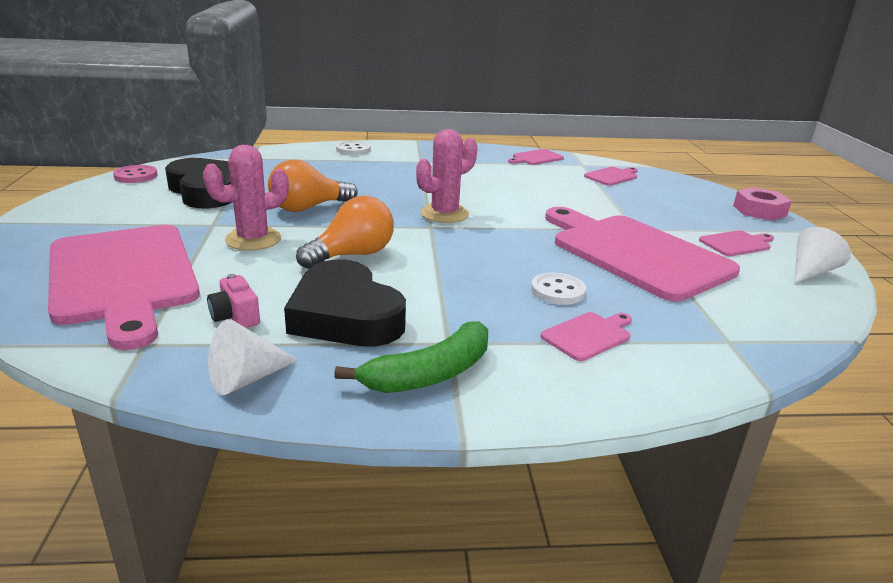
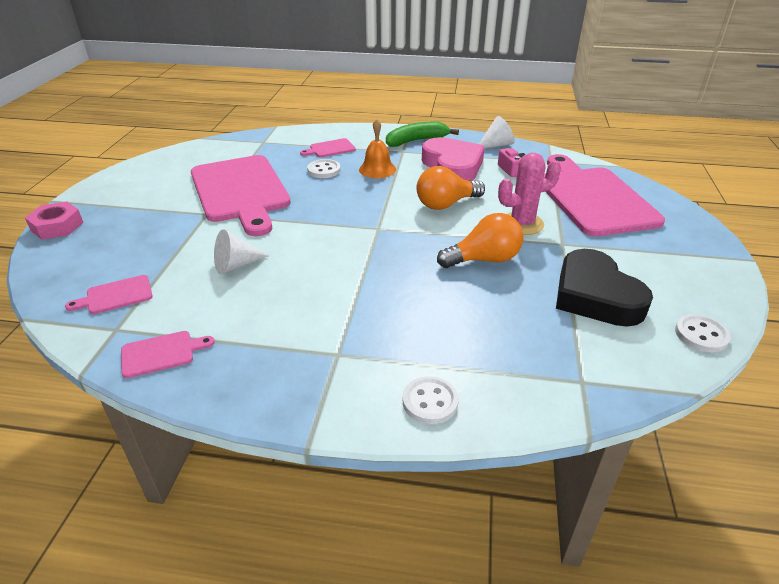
camera: 165 degrees left, 10 degrees up
pink button [113,165,157,183] -> white button [675,314,731,352]
black heart [284,259,406,347] -> pink heart [422,137,485,181]
pink cactus [416,129,478,223] -> none
pink cutting board [699,230,774,256] -> none
white cone [794,227,851,284] -> white cone moved to [214,229,269,274]
none -> orange bell [359,119,396,178]

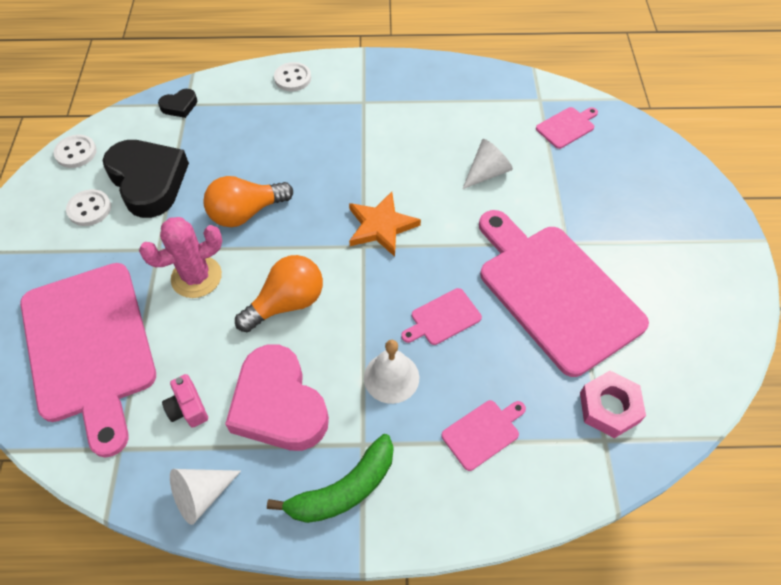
camera: 170 degrees right, 20 degrees up
pink nut [25,201,83,240] -> pink nut moved to [580,371,646,438]
pink cutting board [121,331,215,378] -> pink cutting board moved to [401,288,482,345]
white button [307,159,341,178] -> white button moved to [66,189,111,226]
orange bell [359,119,396,178] -> white bell [364,340,419,404]
none -> black heart [158,89,197,118]
none -> orange star [349,192,421,257]

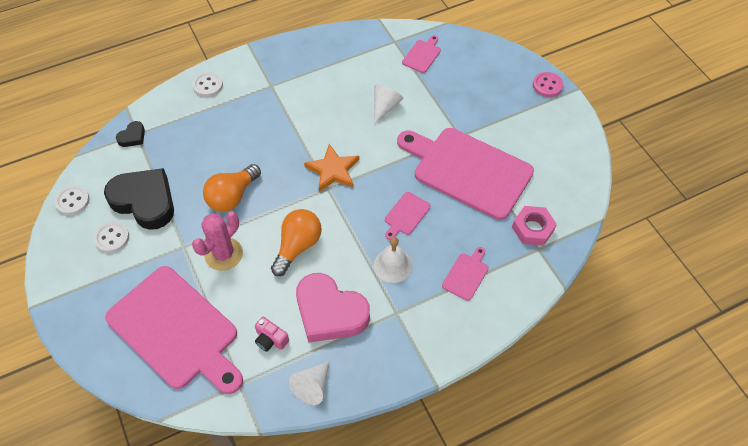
camera: 25 degrees left, 0 degrees up
green banana [267,434,393,523] -> none
none -> pink button [533,72,563,97]

